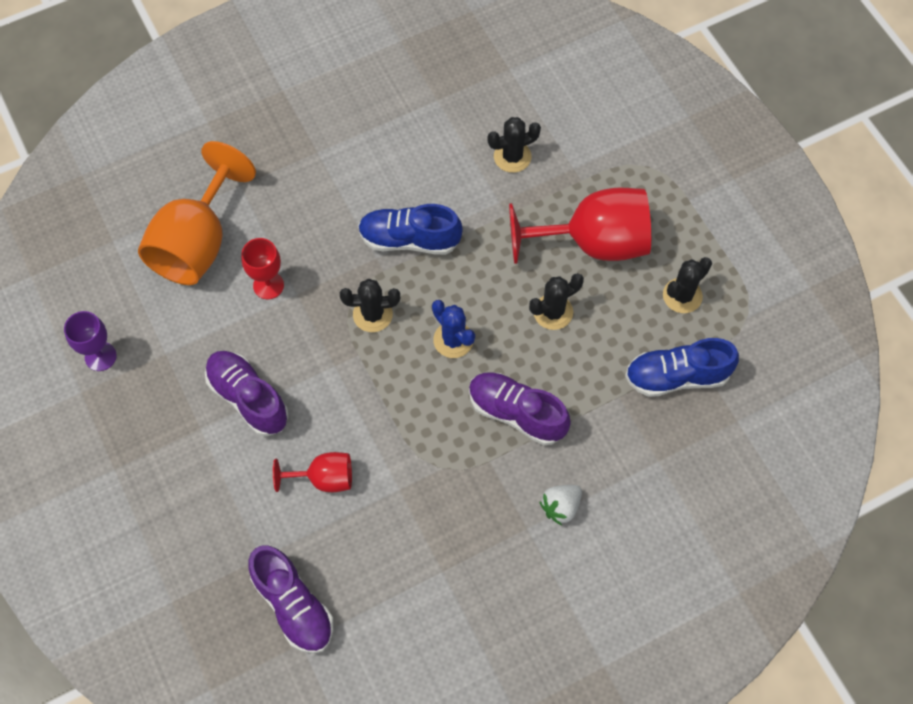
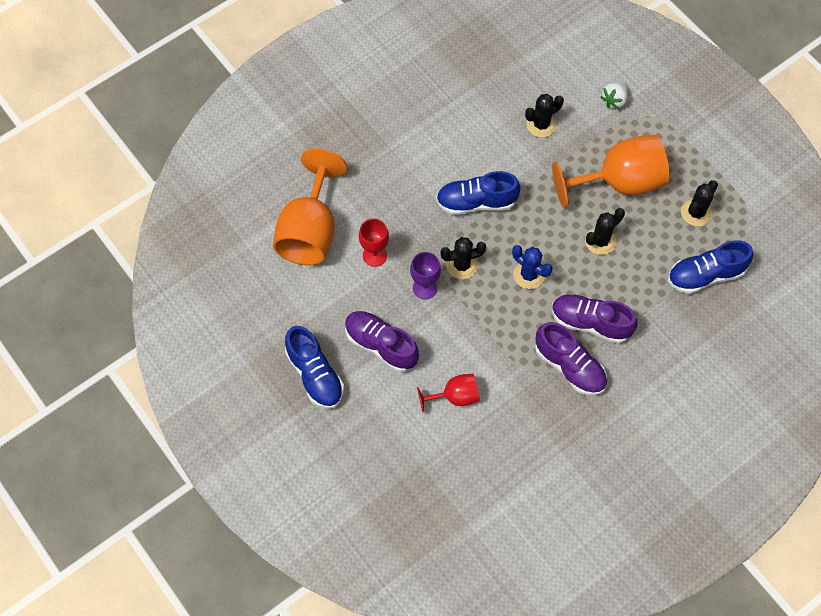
camera: 10 degrees left, 0 degrees up
purple goblet [64,311,117,371] -> purple goblet moved to [410,252,441,299]
purple shoe [248,546,334,654] -> purple shoe moved to [535,322,607,395]
red goblet [509,188,651,264] -> orange goblet [552,135,670,208]
white strawberry [540,485,582,526] -> white strawberry moved to [600,82,628,109]
none -> blue shoe [285,326,344,409]

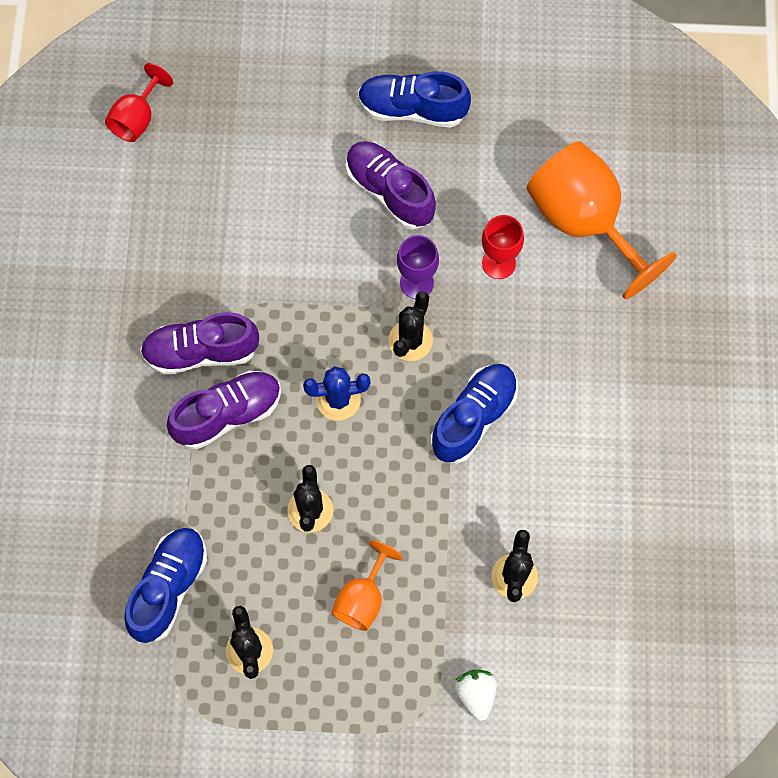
camera: 130 degrees right, 5 degrees up
purple shoe [345,311,419,372] -> purple shoe turned 120 degrees counterclockwise [346,141,436,229]
red goblet [417,374,480,412] -> red goblet moved to [105,63,173,142]
orange goblet [552,135,670,208] -> orange goblet [332,540,402,631], size x0.51

